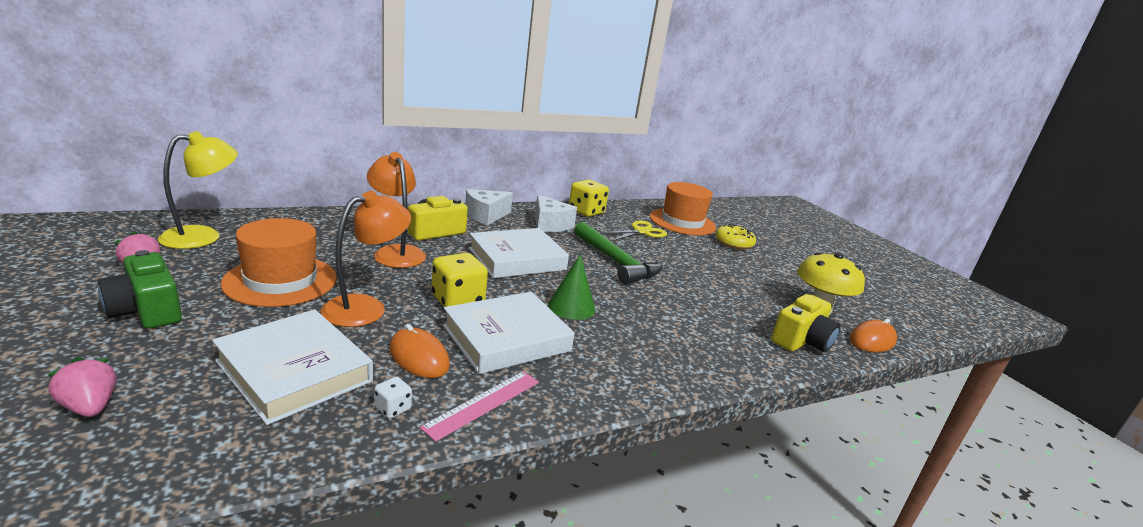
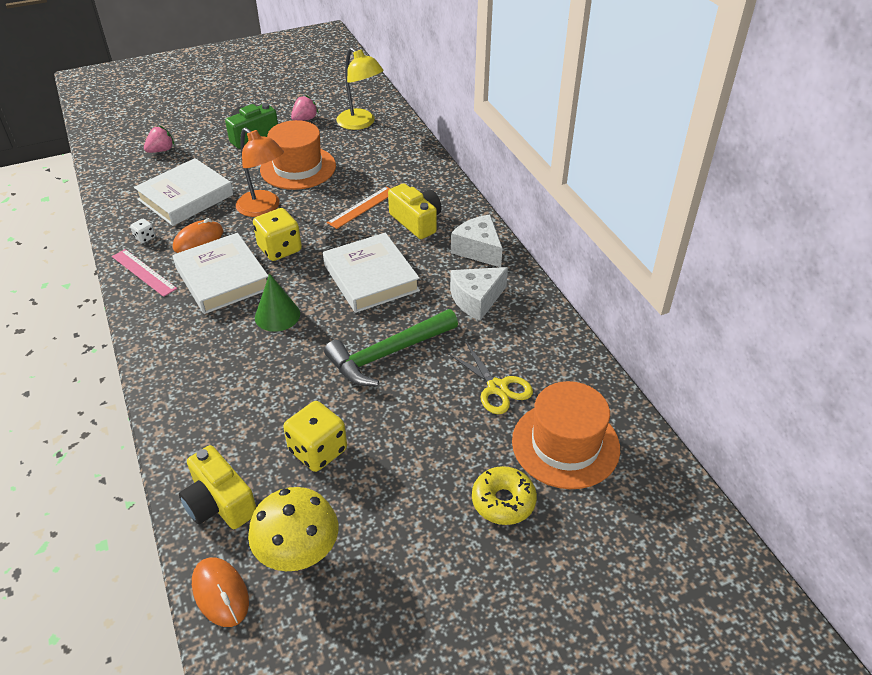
camera: 95 degrees right, 20 degrees up
orange lamp [367,152,426,268] -> orange ruler [327,186,390,229]
yellow dice [569,180,609,217] -> yellow dice moved to [283,401,347,472]

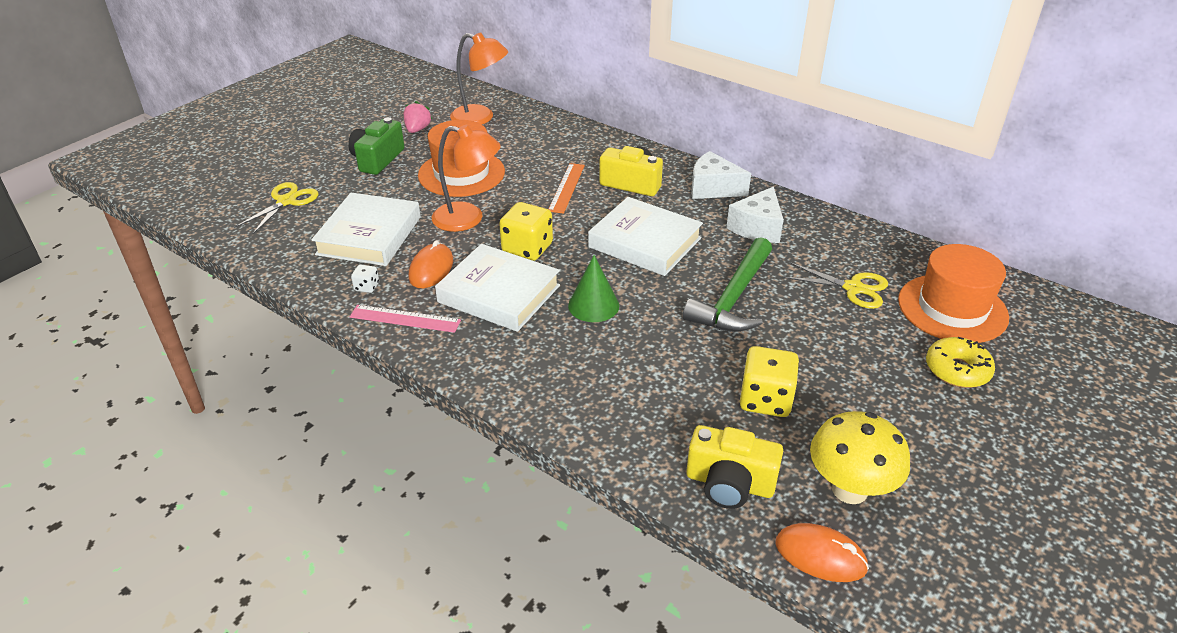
camera: 30 degrees left, 5 degrees down
pink strawberry [144,126,174,153] -> yellow scissors [234,182,319,234]
yellow lamp [336,47,384,130] -> orange lamp [450,32,508,124]

